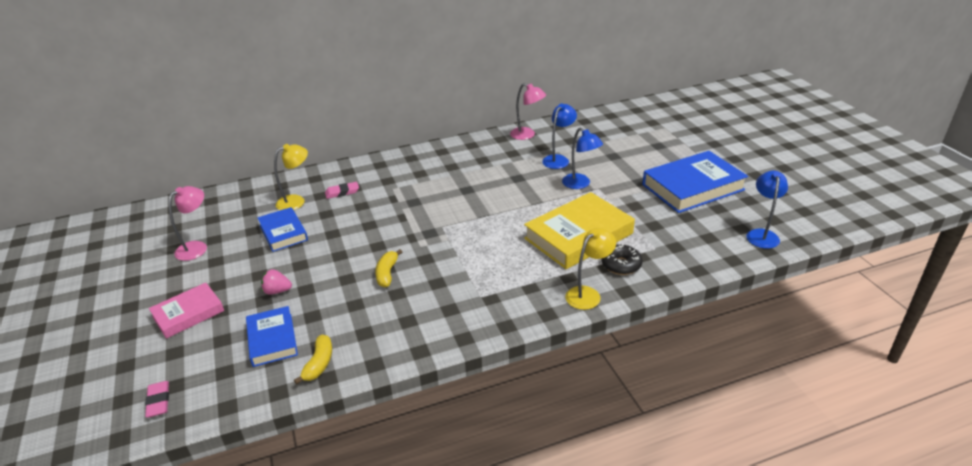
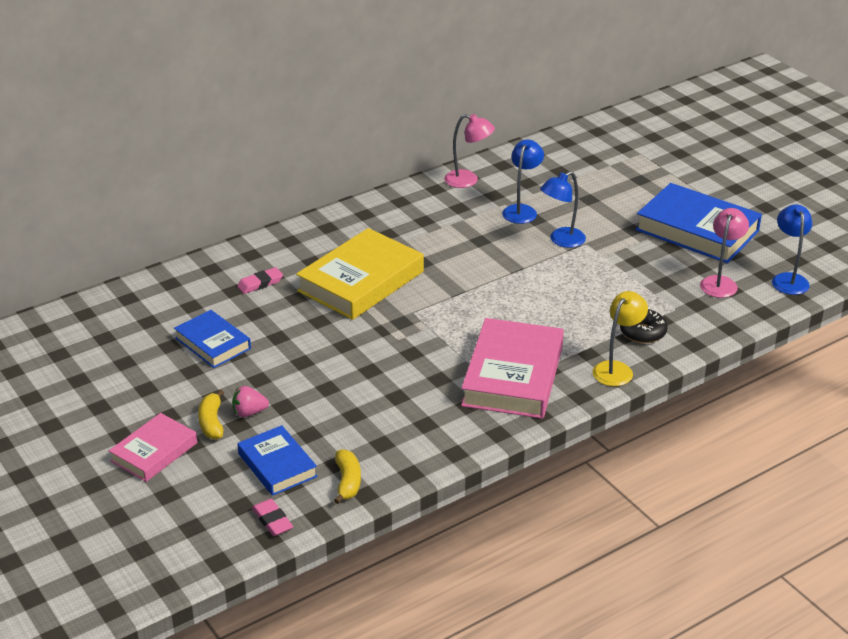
camera: 15 degrees left, 0 degrees up
pink eraser [145,381,169,418] -> pink eraser moved to [252,499,293,536]
pink lamp [168,186,207,261] -> pink lamp moved to [700,208,749,298]
yellow lamp [274,144,308,210] -> none
yellow banana [375,249,402,288] -> yellow banana moved to [198,390,224,439]
yellow book [524,192,635,269] -> yellow book moved to [296,228,424,320]
blue lamp [562,127,603,189] -> blue lamp turned 105 degrees clockwise [540,171,586,248]
blue book [642,151,748,213] -> blue book turned 75 degrees clockwise [635,183,762,263]
none -> pink book [461,318,564,419]

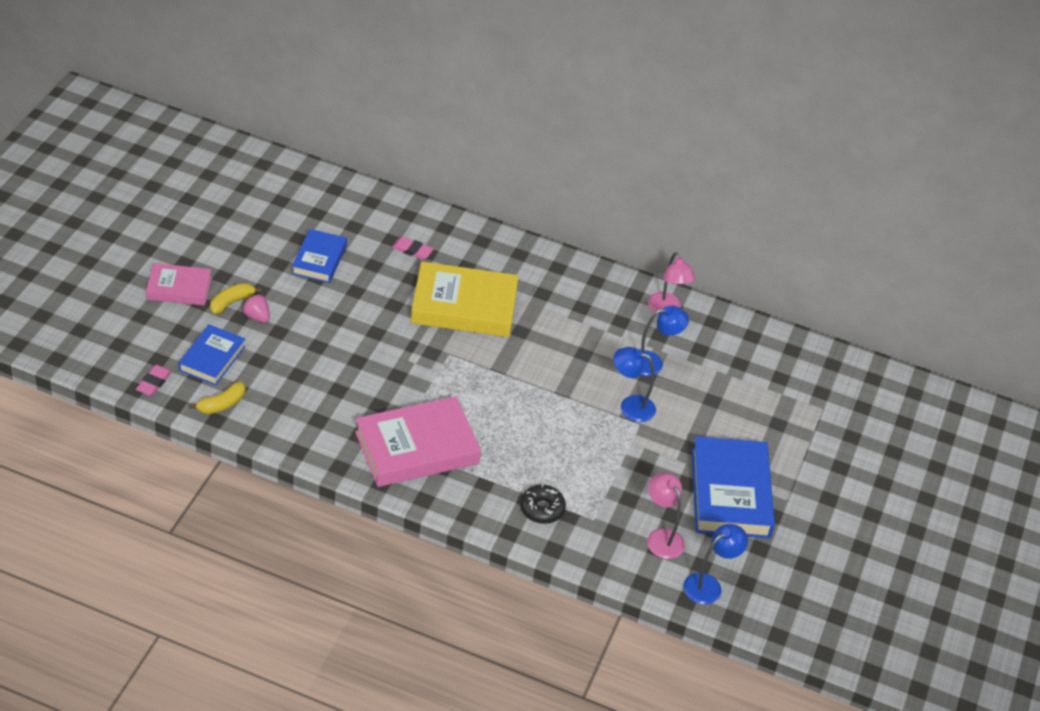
camera: 50 degrees right, 10 degrees up
yellow lamp [593,291,648,386] -> none
pink lamp [700,208,749,298] -> pink lamp turned 105 degrees counterclockwise [647,472,685,559]

